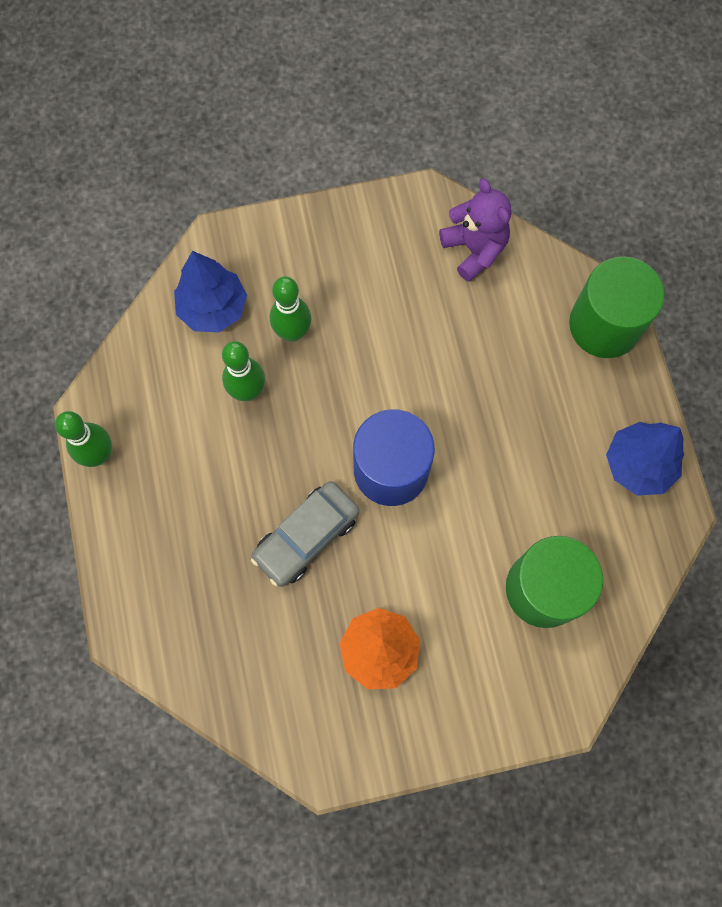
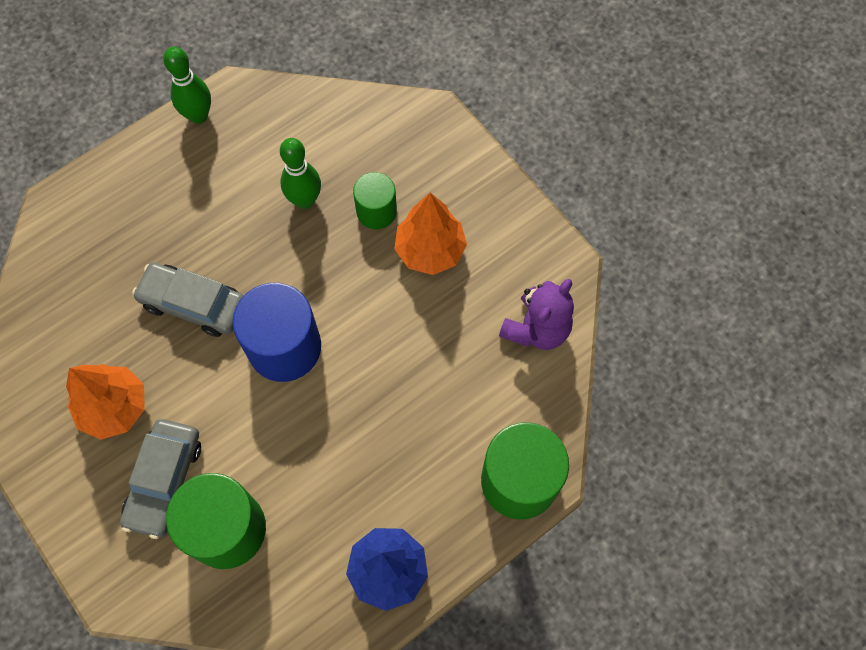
camera: 65 degrees right, 5 degrees down
blue tree [174,251,247,333] -> none
green bowling pin [270,277,311,342] -> green cylinder [353,172,397,229]
none -> grey car [120,419,201,539]
none -> orange tree [394,193,467,275]

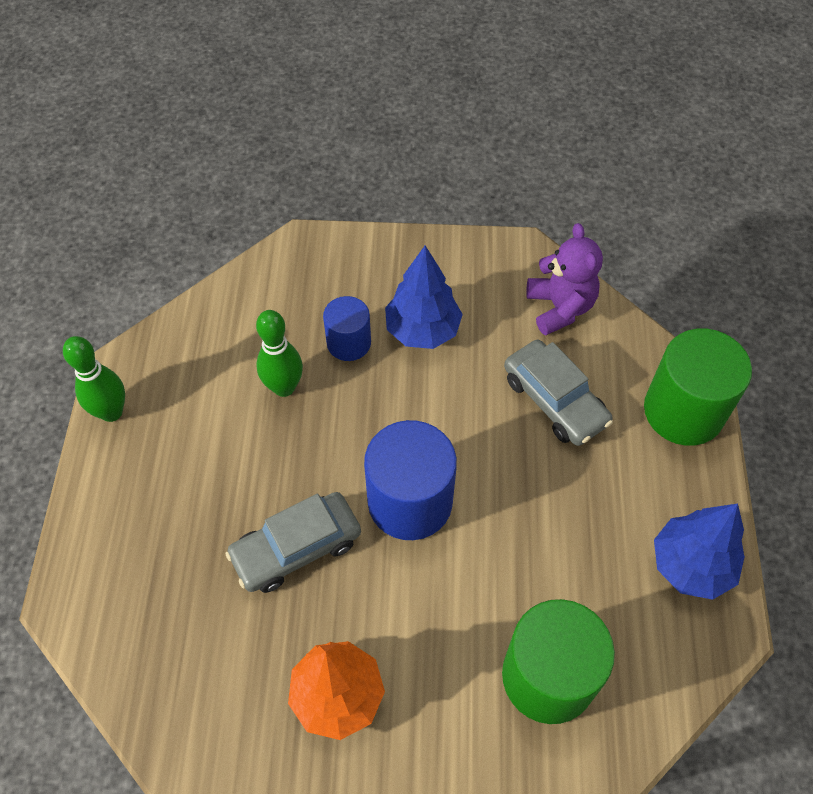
camera: 50 degrees left, 10 degrees down
grey car [120,419,201,539] -> grey car moved to [504,340,613,446]
green cylinder [353,172,397,229] -> blue cylinder [323,296,371,361]
orange tree [394,193,467,275] -> blue tree [385,246,463,349]

